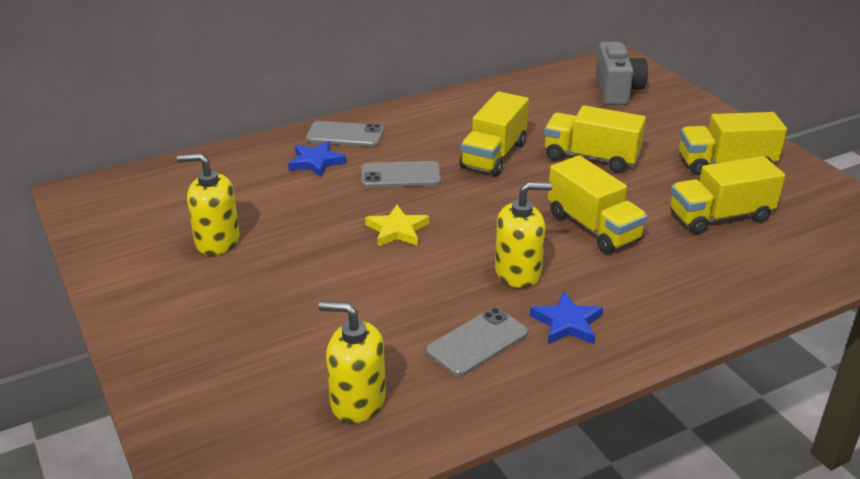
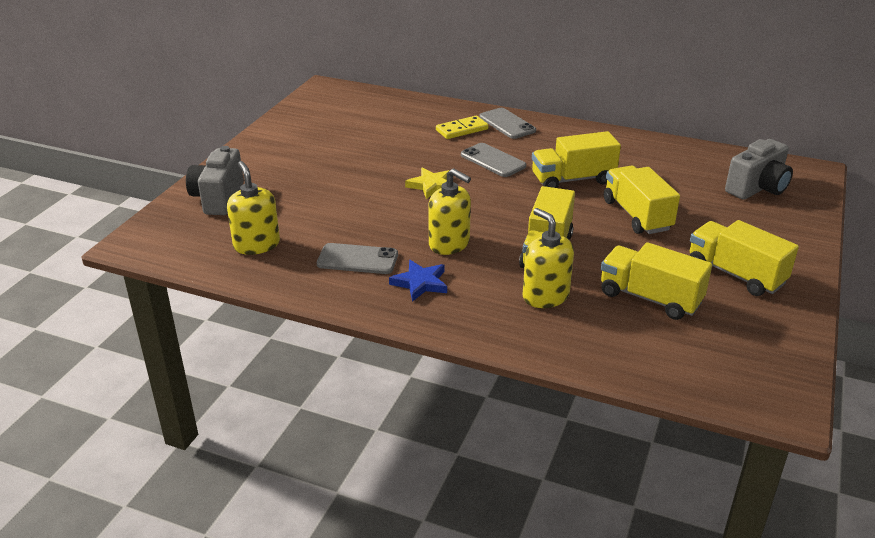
camera: 50 degrees right, 0 degrees up
yellow soap dispenser [177,153,240,255] -> yellow soap dispenser moved to [523,208,574,308]
blue star [288,141,346,177] -> yellow domino [436,116,488,139]
none -> grey camera [186,146,244,215]

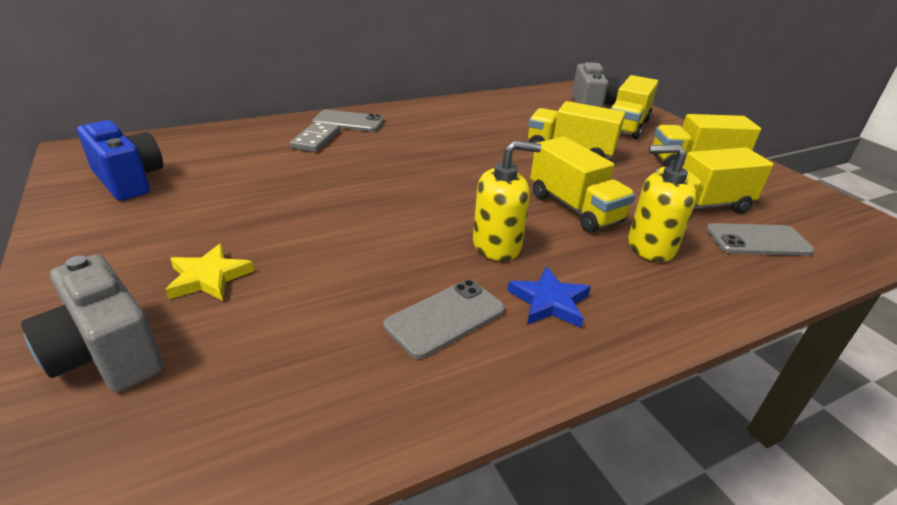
camera: 50 degrees left, 0 degrees up
yellow soap dispenser [227,161,280,255] -> none
yellow star [405,167,450,199] -> yellow star moved to [165,243,254,301]
yellow domino [436,116,488,139] -> grey domino [290,122,340,152]
grey phone [461,143,526,177] -> grey phone moved to [706,223,814,256]
yellow truck [532,131,621,188] -> yellow truck moved to [611,75,659,139]
none -> blue camera [77,120,163,201]

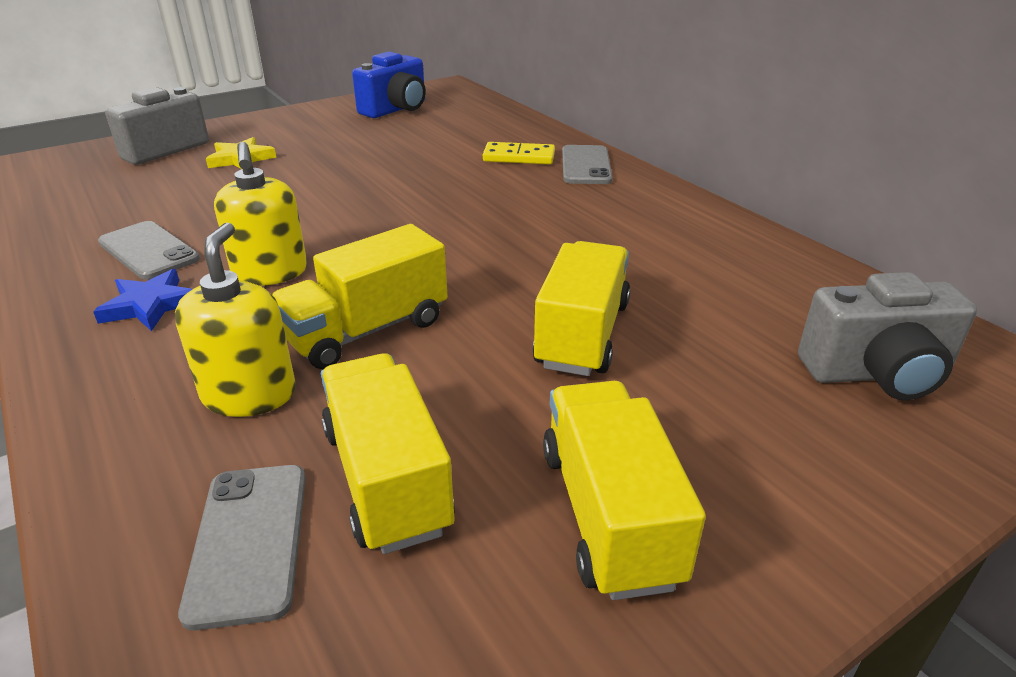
camera: 85 degrees right, 0 degrees up
grey domino [290,122,340,152] -> yellow domino [483,142,555,164]
yellow truck [611,75,659,139] -> none

